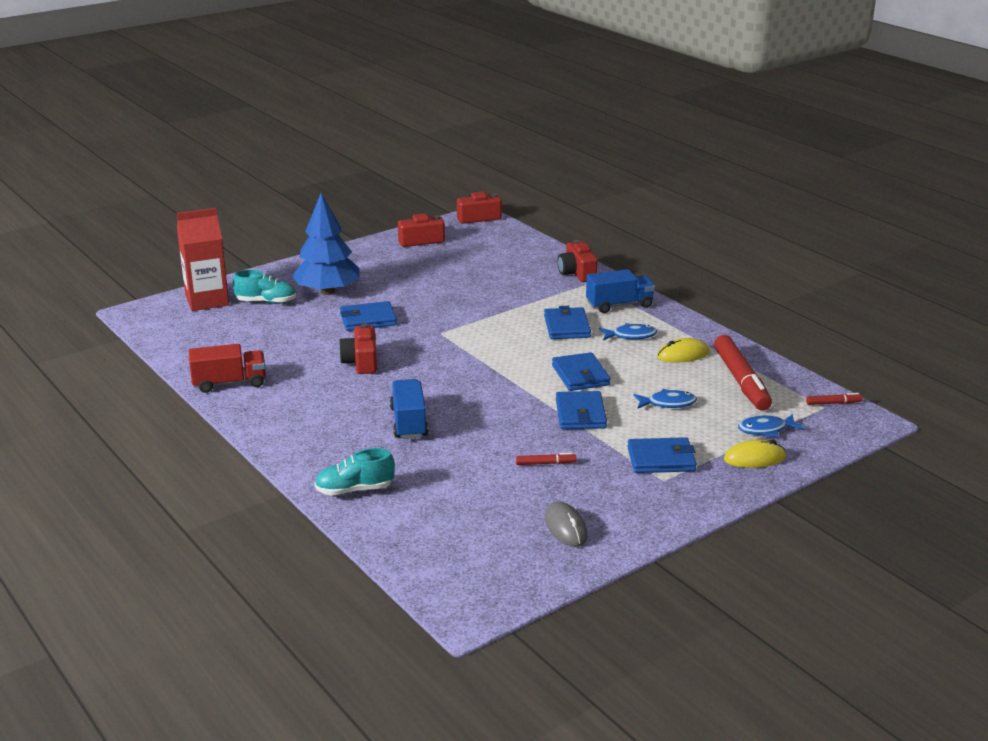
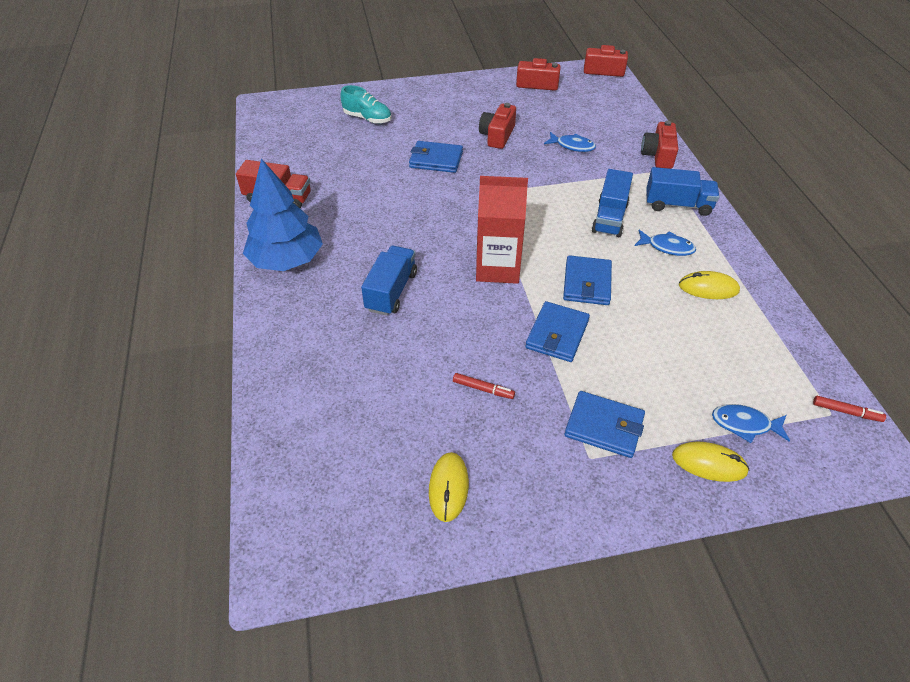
camera: 25 degrees right, 20 degrees up
red carton [177,208,229,311] -> red carton moved to [476,176,528,284]
blue tree [292,193,360,295] -> blue tree moved to [243,159,323,271]
turquoise shoe [314,448,395,496] -> none
red camera [339,323,377,374] -> red camera moved to [479,103,516,149]
blue wallet [544,306,591,339] -> blue truck [592,169,633,237]
grey mouse [545,502,588,547] -> yellow mouse [429,452,469,522]
blue fish [633,389,697,408] -> blue fish moved to [544,132,596,152]
red marker [714,335,772,411] -> none

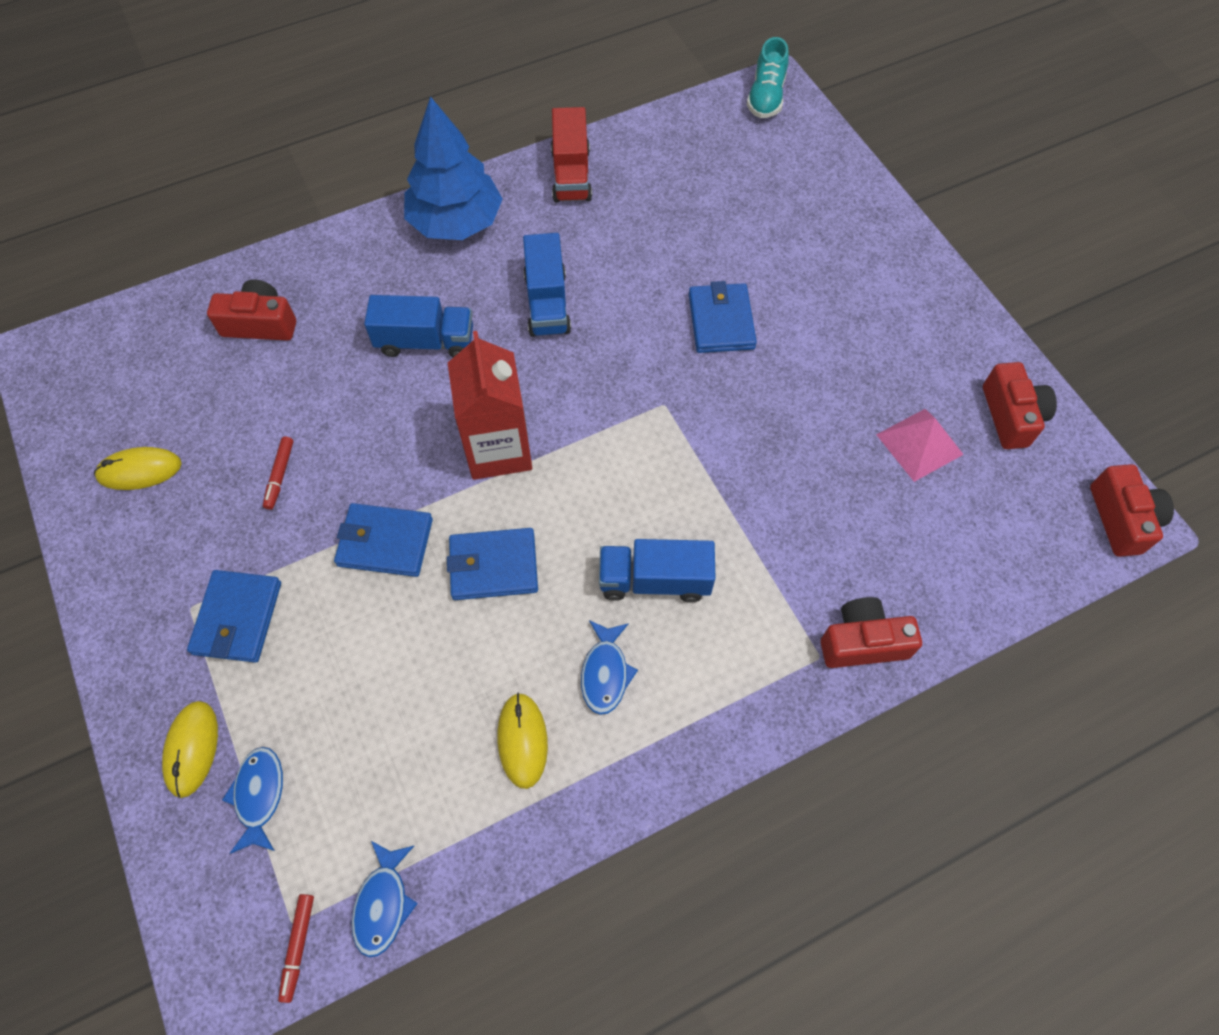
camera: 75 degrees right, 15 degrees up
turquoise shoe [340,85,391,124] -> turquoise shoe moved to [747,37,789,118]
red camera [479,103,516,149] -> red camera moved to [207,279,296,341]
blue fish [544,132,596,152] -> blue fish moved to [352,841,418,957]
blue truck [646,167,720,216] -> blue truck moved to [523,233,571,337]
none -> pink pyramid [876,409,964,482]

